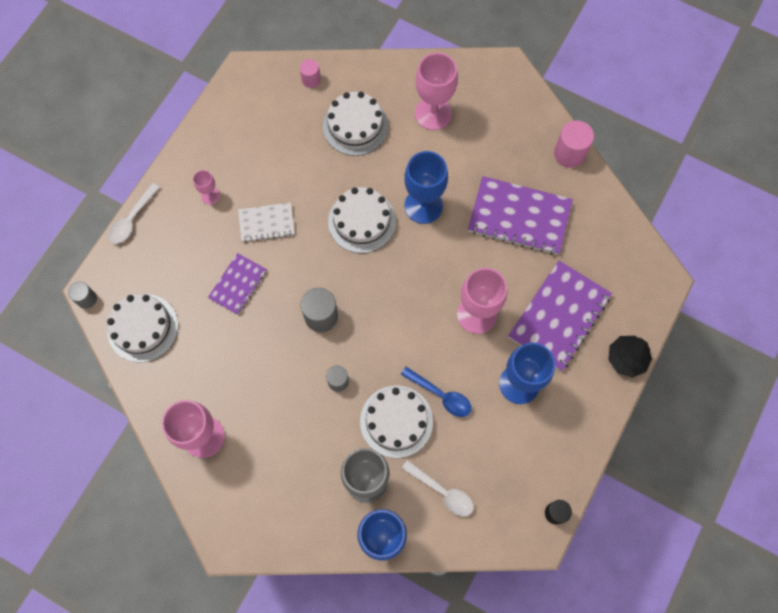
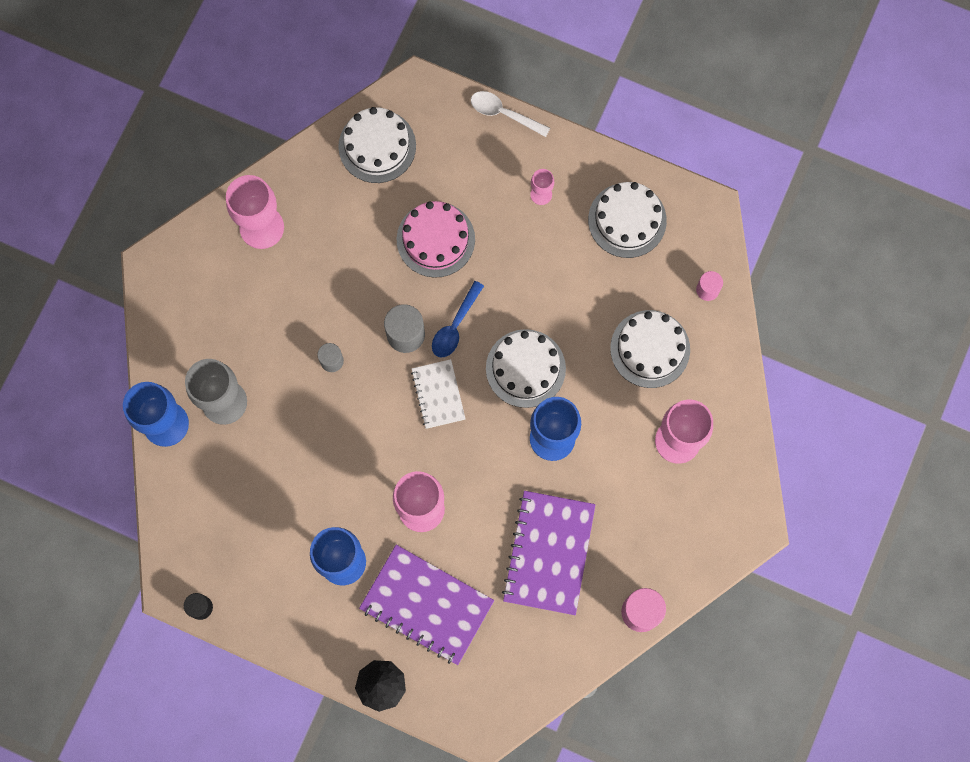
camera: 85 degrees right, 5 degrees up
grey cylinder [68,282,97,309] -> none
purple notebook [208,253,267,315] -> pink cake [397,201,475,278]
white notebook [238,202,295,243] -> white notebook moved to [411,359,465,429]
white cake [360,385,433,458] -> white cake moved to [588,182,667,258]
blue spoon [401,367,472,417] -> blue spoon moved to [432,281,484,358]
white spoon [402,460,474,516] -> none

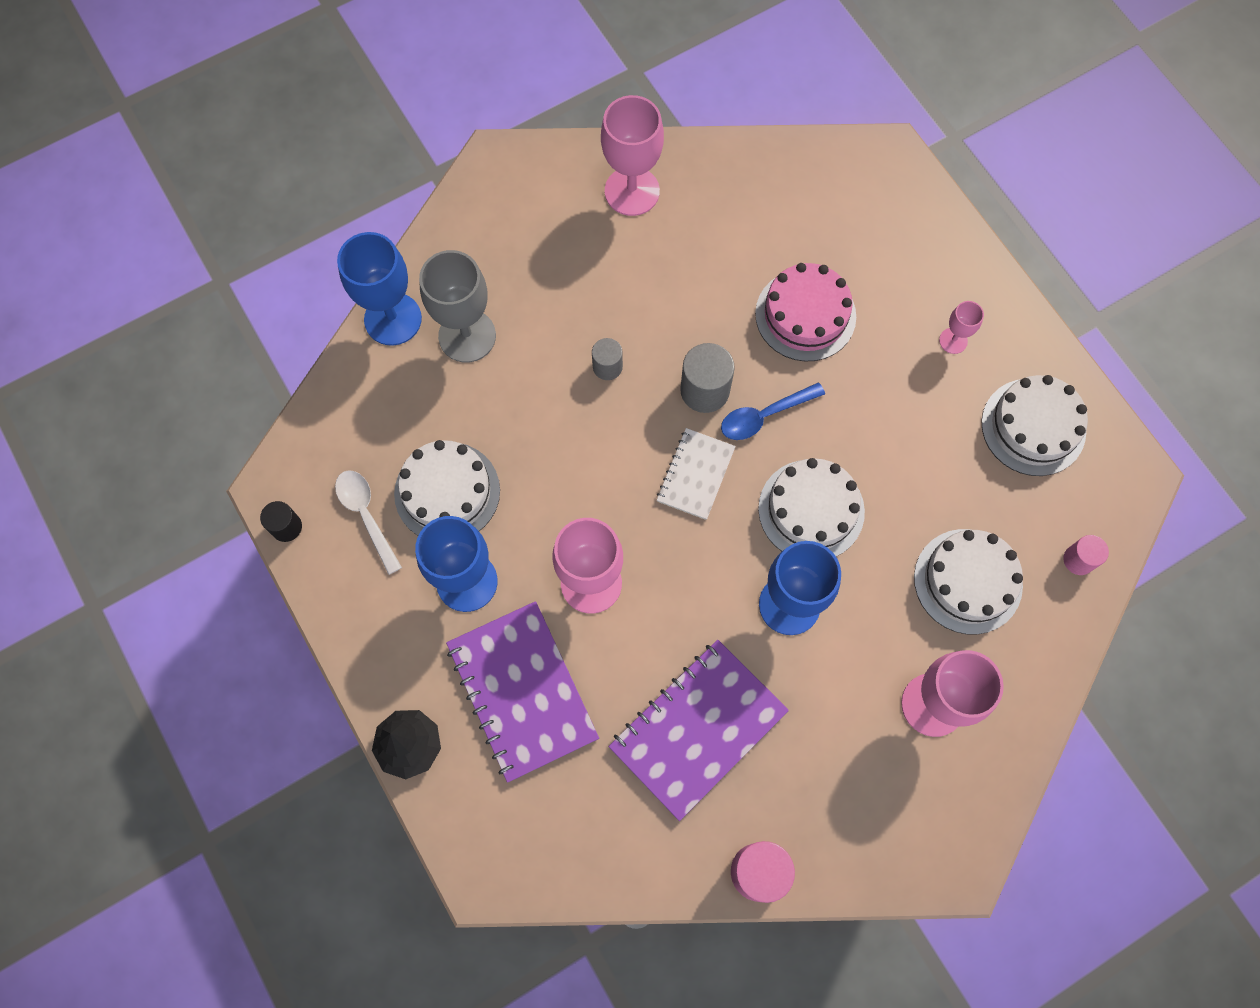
camera: 35 degrees right, 5 degrees down
white cake [338,107,416,183] -> white cake moved to [394,440,500,536]
white spoon [471,91,550,137] -> white spoon moved to [335,470,402,575]

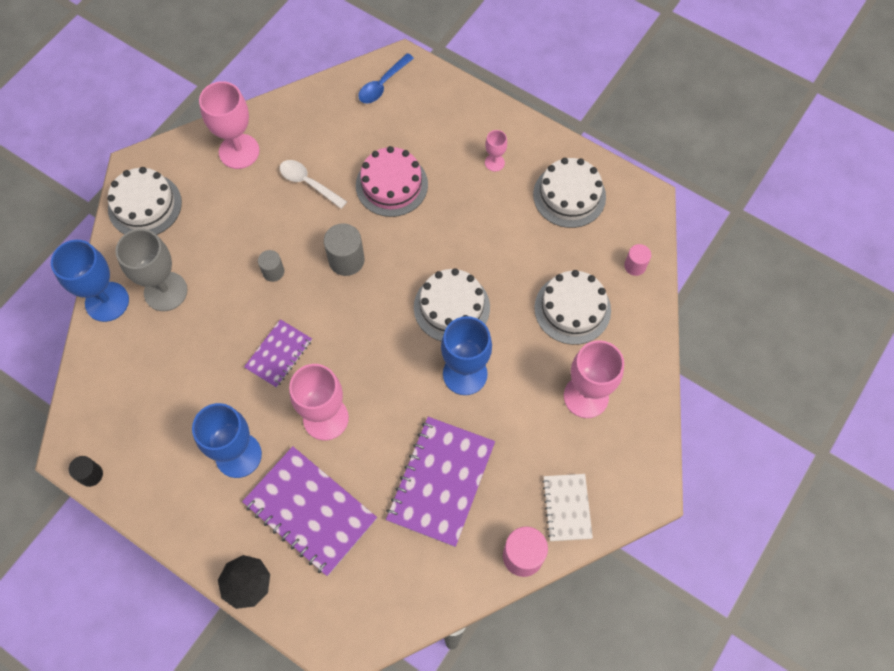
camera: 25 degrees left, 5 degrees down
white spoon [335,470,402,575] -> white spoon moved to [280,160,347,209]
white cake [394,440,500,536] -> white cake moved to [107,167,182,235]
white notebook [657,428,736,520] -> white notebook moved to [542,474,593,541]
blue spoon [721,382,825,440] -> blue spoon moved to [358,53,414,103]
none -> purple notebook [244,319,312,388]

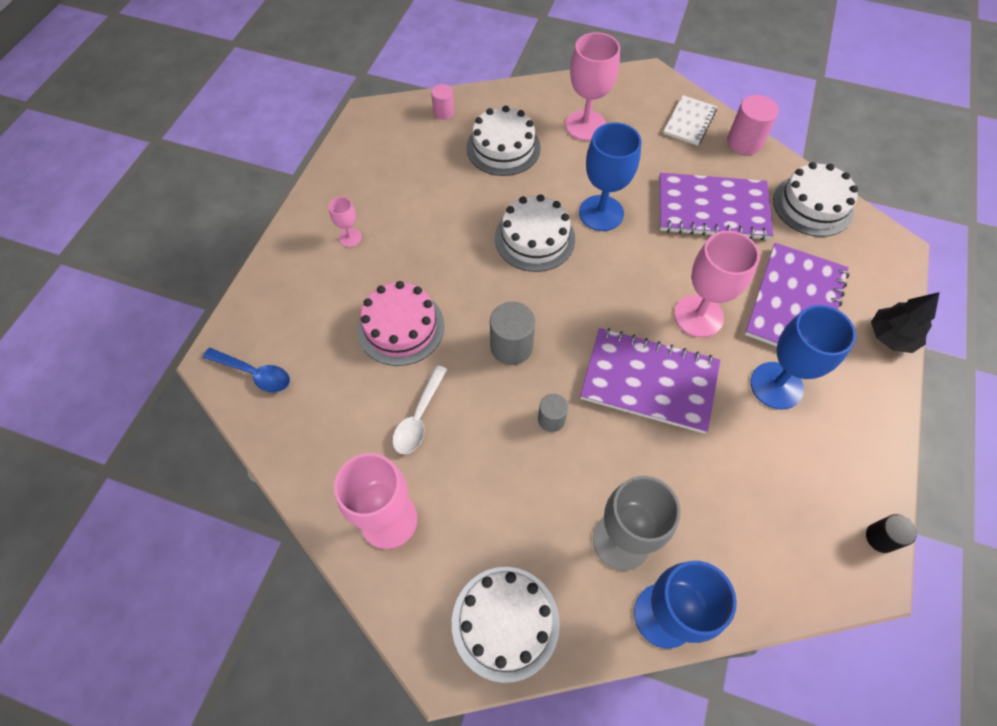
camera: 105 degrees left, 5 degrees down
purple notebook [244,319,312,388] -> purple notebook [580,328,720,434], size x1.75
white cake [533,158,606,228] -> white cake moved to [773,162,858,237]
white notebook [542,474,593,541] -> white notebook turned 45 degrees counterclockwise [663,95,717,146]

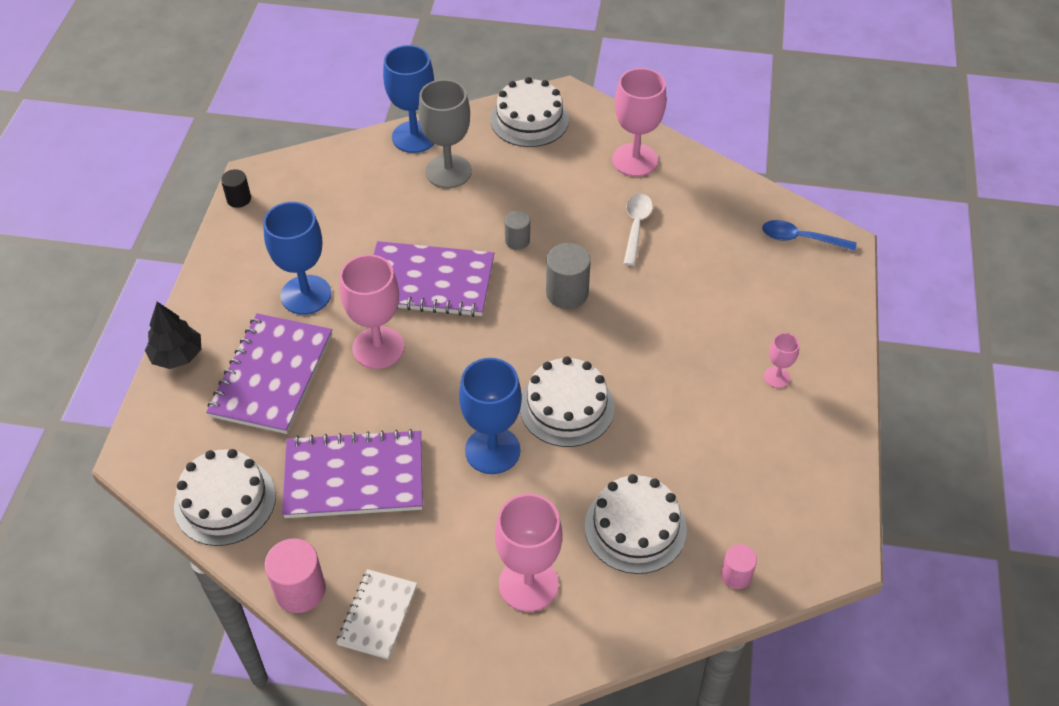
camera: 170 degrees right, 10 degrees down
pink cake [357,281,445,366] -> none

